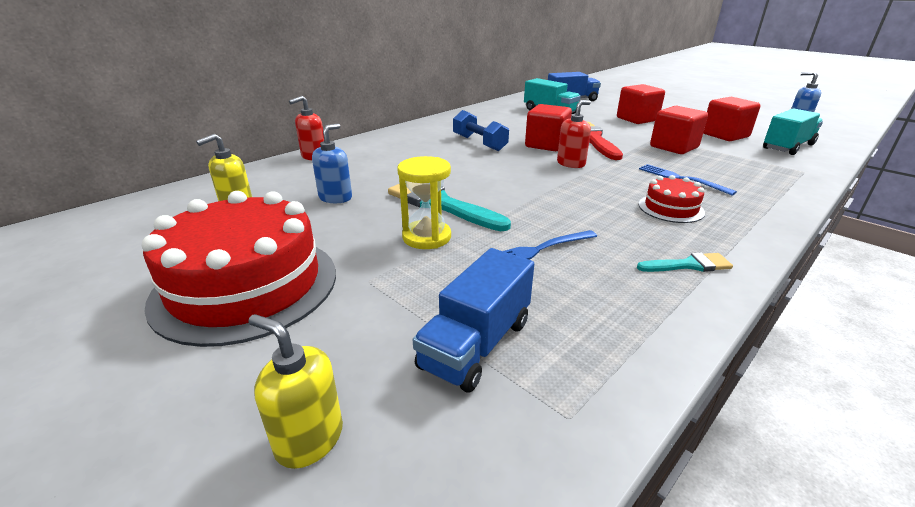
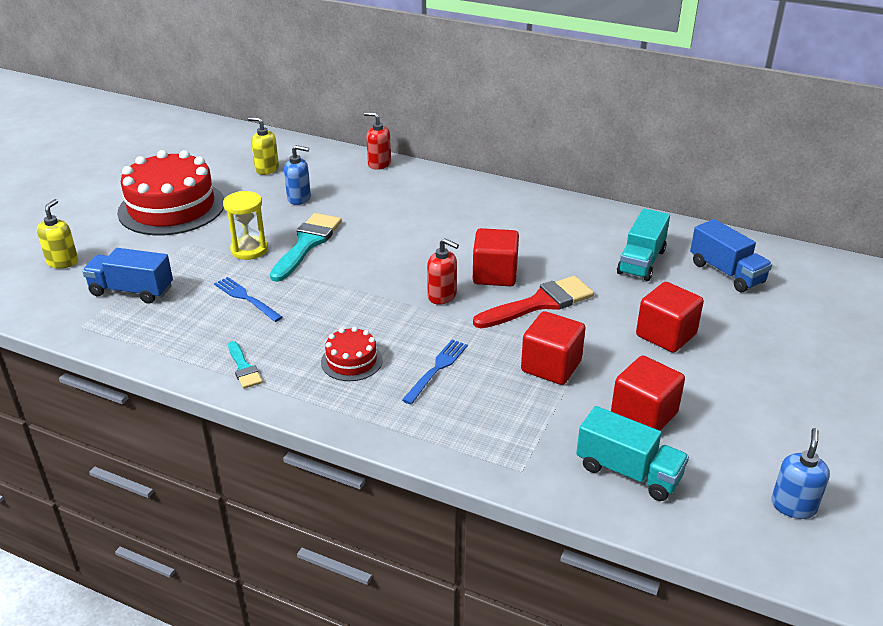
camera: 70 degrees right, 5 degrees up
blue dumbbell [453,110,509,151] -> none

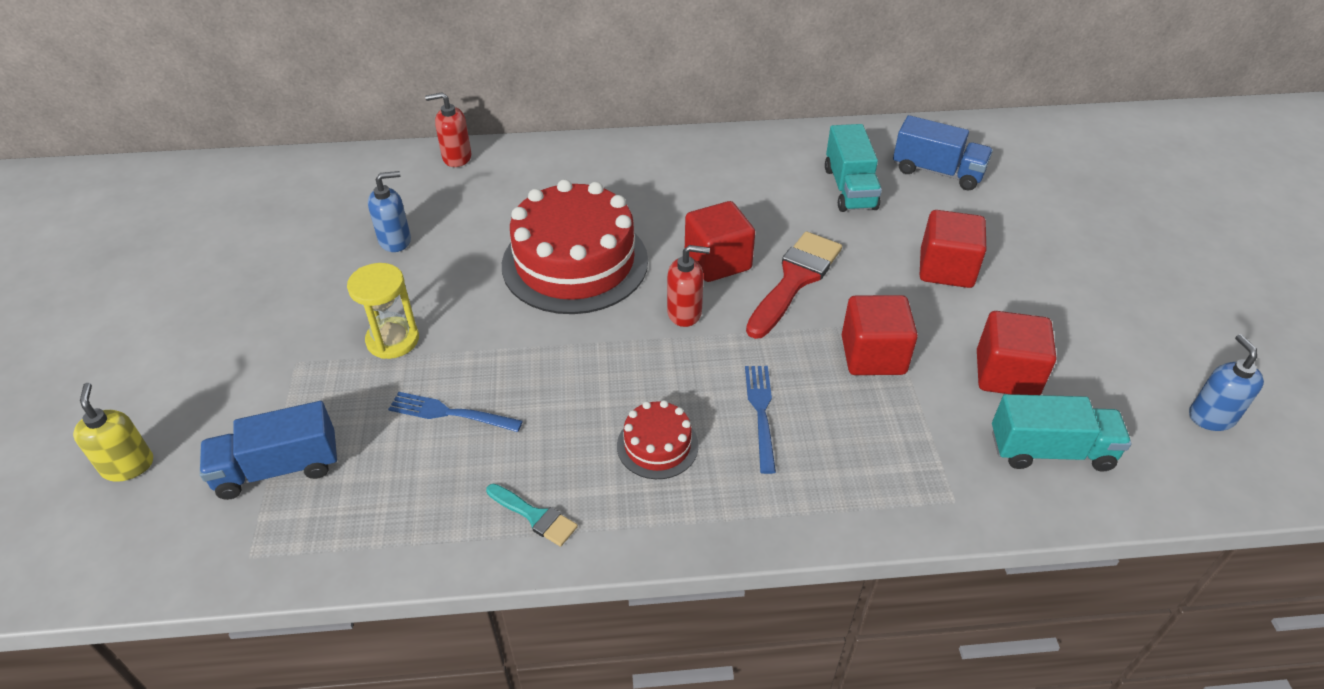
camera: 30 degrees left, 10 degrees up
red cake [117,150,224,235] -> red cake moved to [502,179,648,314]
yellow soap dispenser [248,117,279,175] -> none
turquoise brush [270,213,342,282] -> none

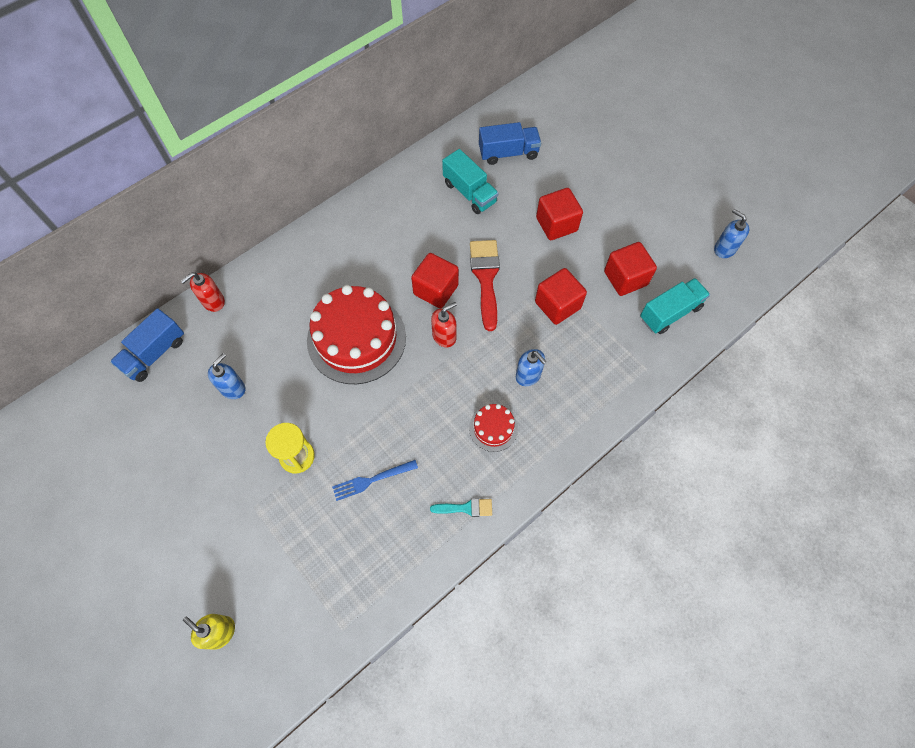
camera: 35 degrees left, 20 degrees up
blue truck [200,401,337,500] -> blue truck moved to [110,308,184,382]
blue fork [745,366,776,474] -> blue soap dispenser [516,349,547,386]

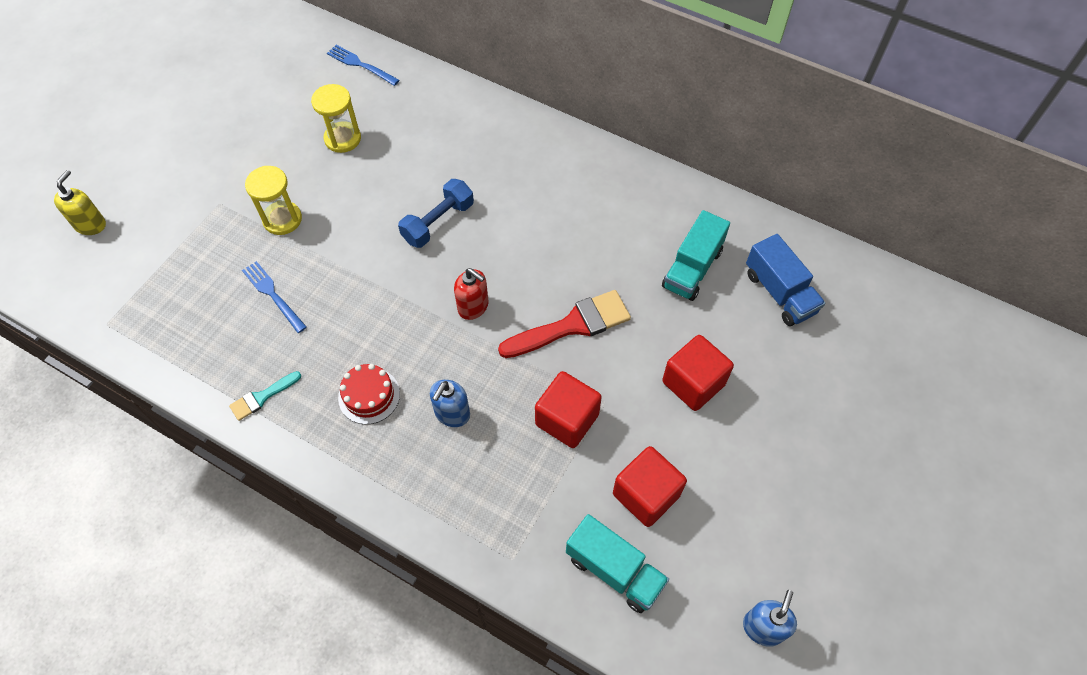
camera: 70 degrees right, 5 degrees down
blue truck [110,308,184,382] -> blue fork [327,45,399,86]
red soap dispenser [181,272,225,312] -> none
blue soap dispenser [208,353,246,399] -> yellow hourglass [311,84,361,153]
red cake [307,285,406,384] -> blue dumbbell [398,179,474,248]
red cube [411,253,459,308] -> none
turquoise brush [430,499,492,517] -> turquoise brush turned 75 degrees clockwise [229,371,301,421]

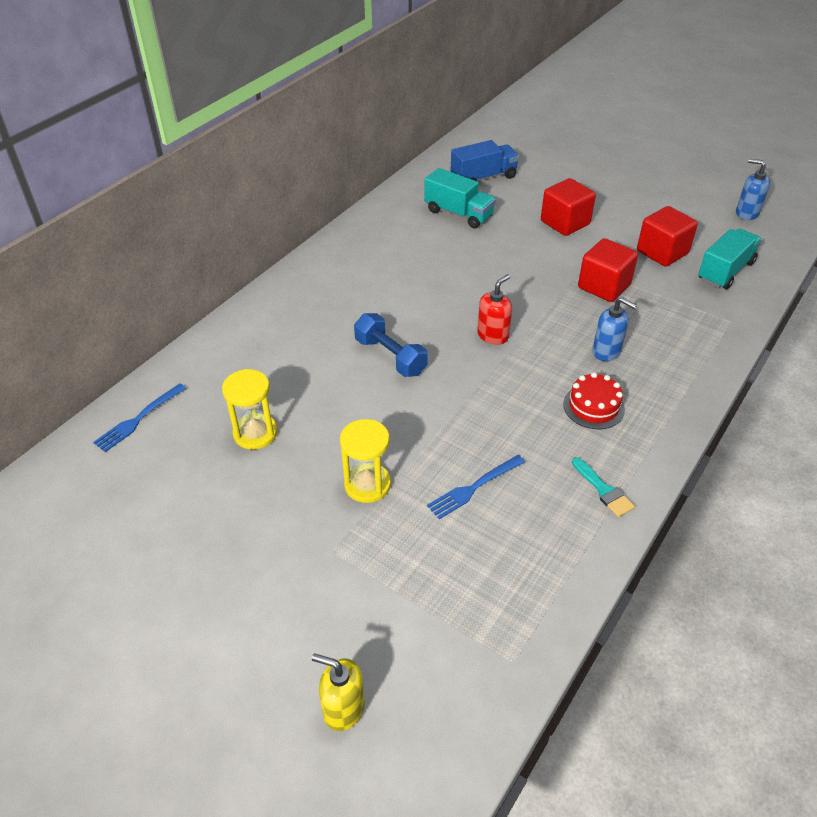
camera: 85 degrees left, 15 degrees down
red brush [498,290,631,358] -> none

